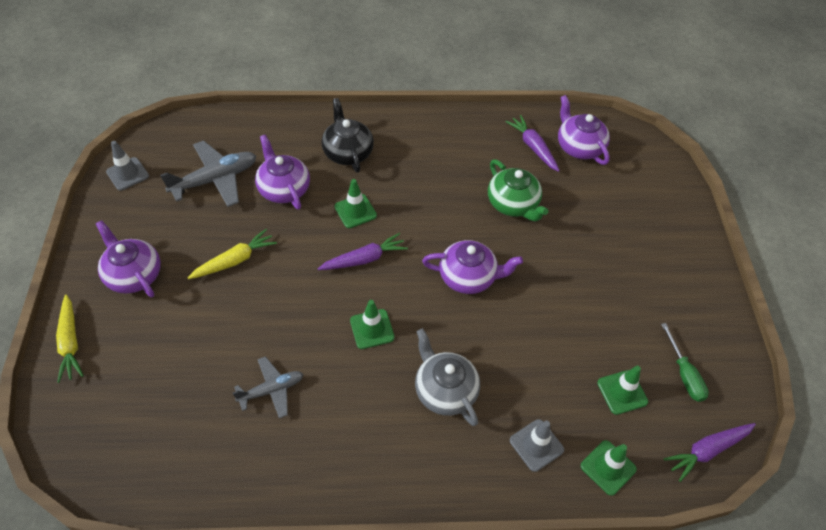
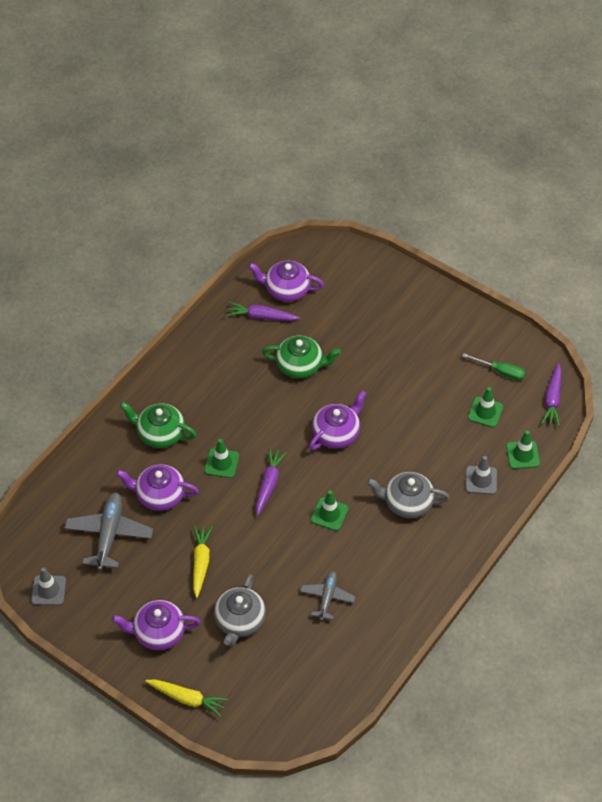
camera: 50 degrees left, 0 degrees up
black teapot [321,98,374,173] -> green teapot [120,402,197,448]
none -> grey teapot [214,574,266,646]

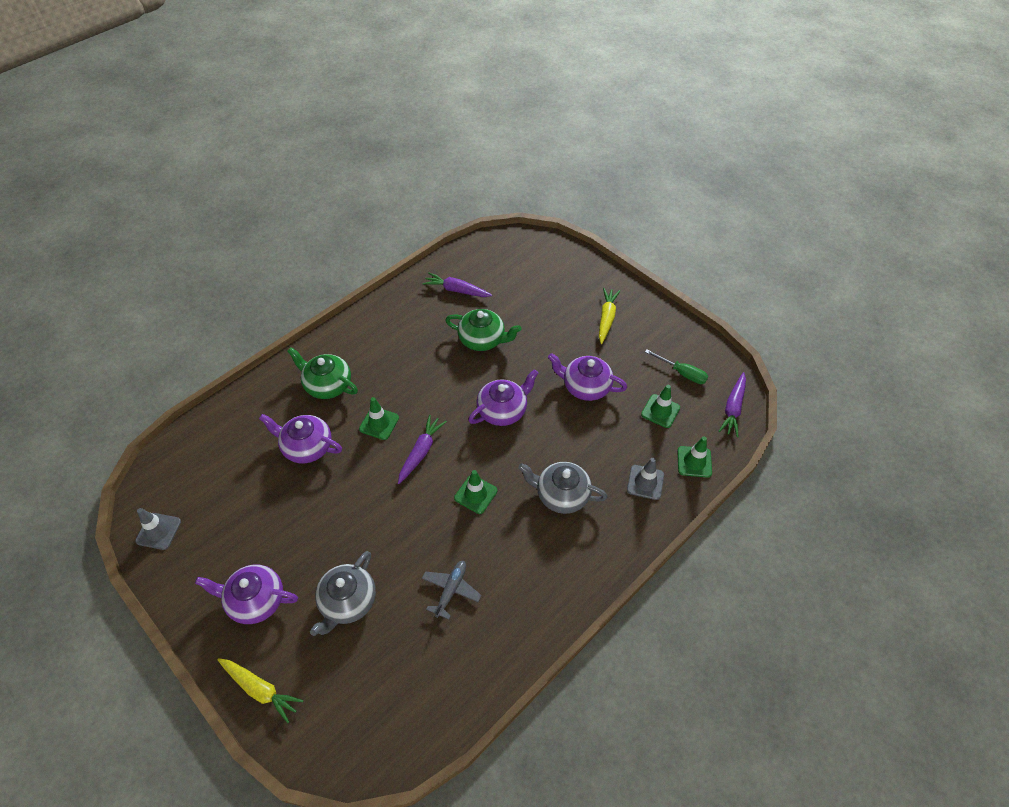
camera: 10 degrees right, 0 degrees up
grey plane [65,492,153,570] -> none
yellow carrot [193,525,213,598] -> yellow carrot moved to [599,288,620,344]
purple teapot [248,261,324,302] -> purple teapot moved to [548,353,627,401]

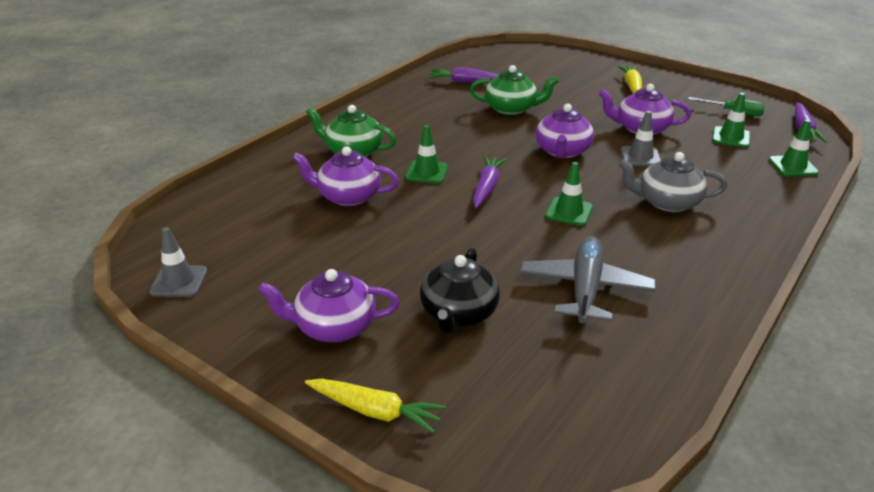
camera: 10 degrees left, 20 degrees down
grey teapot [310,551,376,636] -> black teapot [420,248,500,334]
grey plane [422,561,482,619] -> grey plane [520,236,656,324], size x1.63
purple teapot [468,369,538,426] -> purple teapot turned 150 degrees clockwise [536,104,594,158]
grey traffic cone [627,458,664,500] -> grey traffic cone moved to [621,111,661,166]

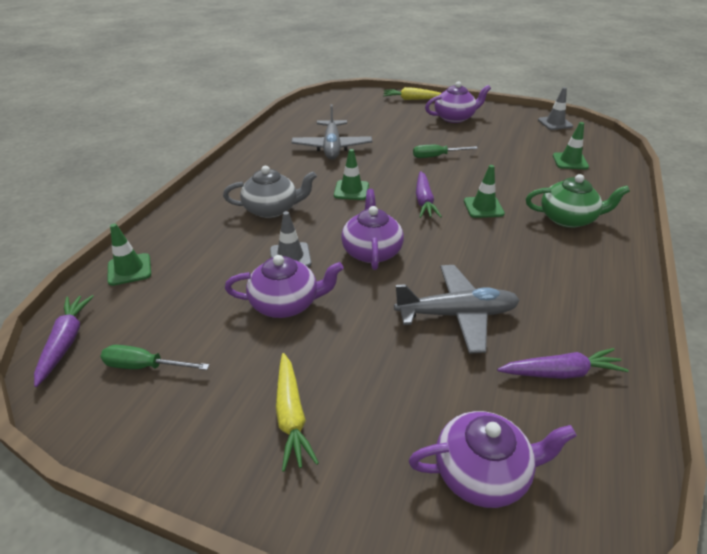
camera: 165 degrees right, 5 degrees up
purple teapot [292,146,399,206] -> purple teapot moved to [409,411,577,508]
black teapot [420,248,500,334] -> none
green teapot [470,65,559,115] -> grey plane [394,265,519,354]
green traffic cone [712,93,750,148] -> green traffic cone moved to [553,122,589,169]
none -> green screwdriver [413,145,478,158]

